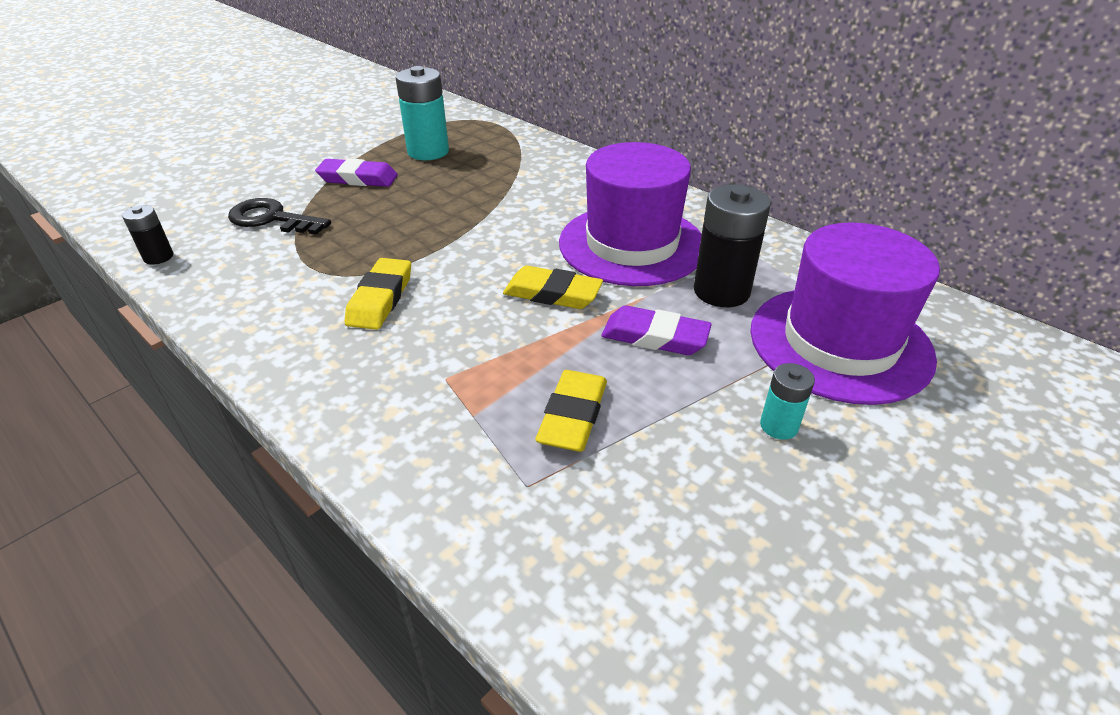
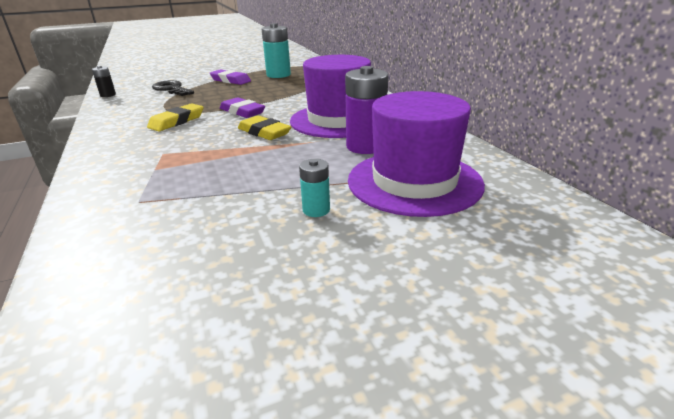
camera: 25 degrees right, 10 degrees down
yellow eraser [535,370,607,452] -> none
purple eraser [601,306,712,355] -> purple eraser moved to [220,97,265,118]
black battery [694,184,771,307] -> purple battery [345,66,388,154]

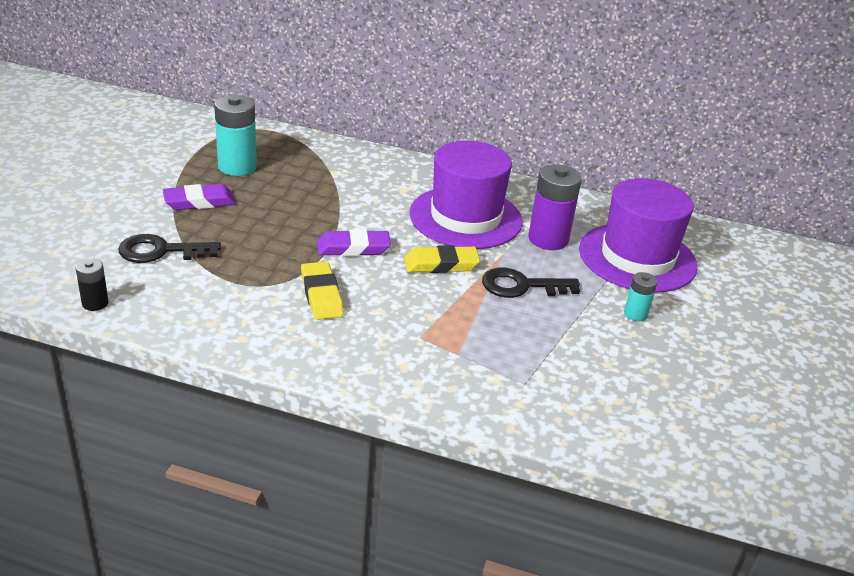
camera: 55 degrees left, 5 degrees up
none -> black key [482,268,580,298]

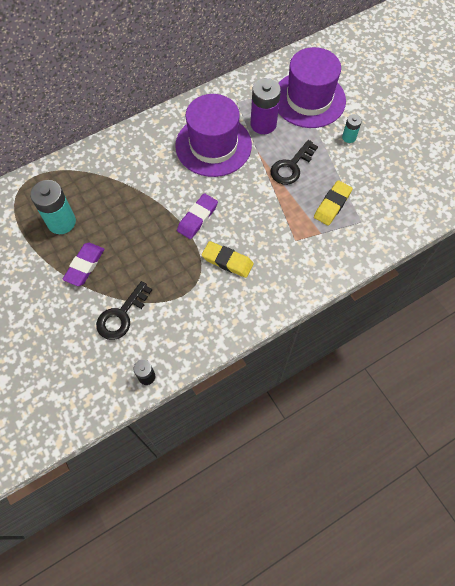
camera: 45 degrees left, 30 degrees up
yellow eraser [404,245,480,273] -> yellow eraser moved to [314,180,353,226]

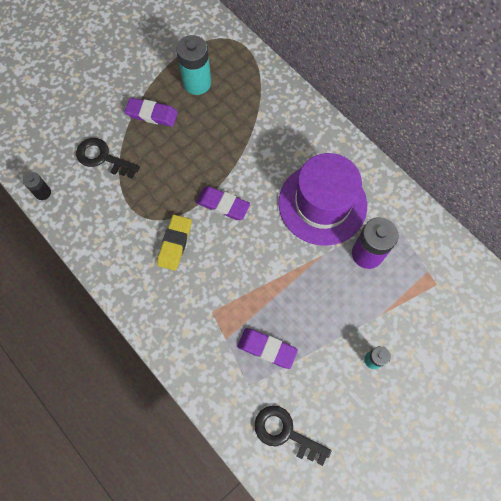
camera: 80 degrees right, 5 degrees up
black key [270,140,318,185] -> black key moved to [254,405,331,466]
purple hat [278,47,346,128] -> none
yellow eraser [314,180,353,226] -> purple eraser [237,328,298,369]

